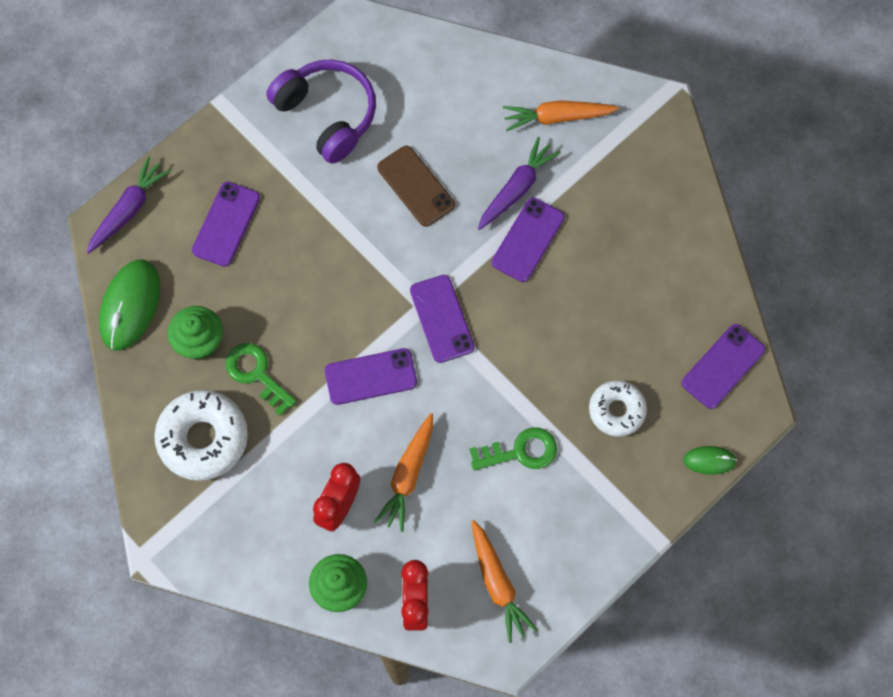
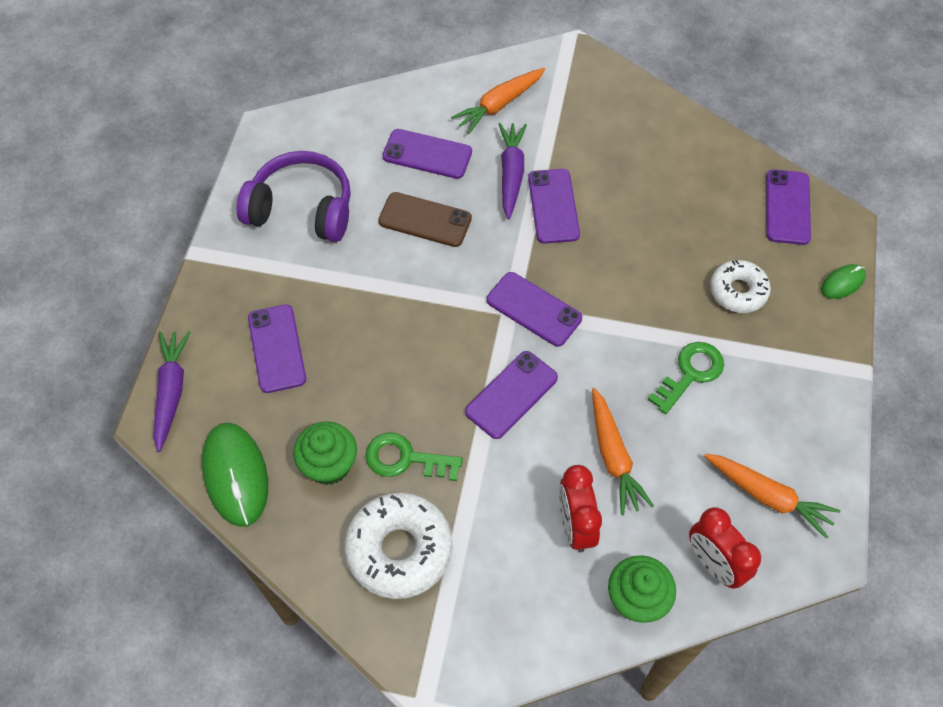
camera: 35 degrees left, 10 degrees down
none -> purple phone [382,129,472,179]

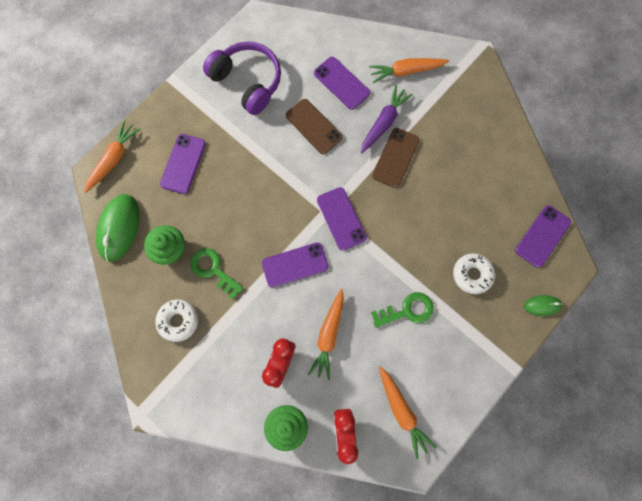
camera: 30 degrees right, 15 degrees up
purple carrot [153,331,191,452] -> orange carrot [84,120,140,193]
white donut [344,493,453,599] -> white donut [155,299,198,342], size x0.63
purple phone [528,169,580,244] -> brown phone [372,128,420,188]

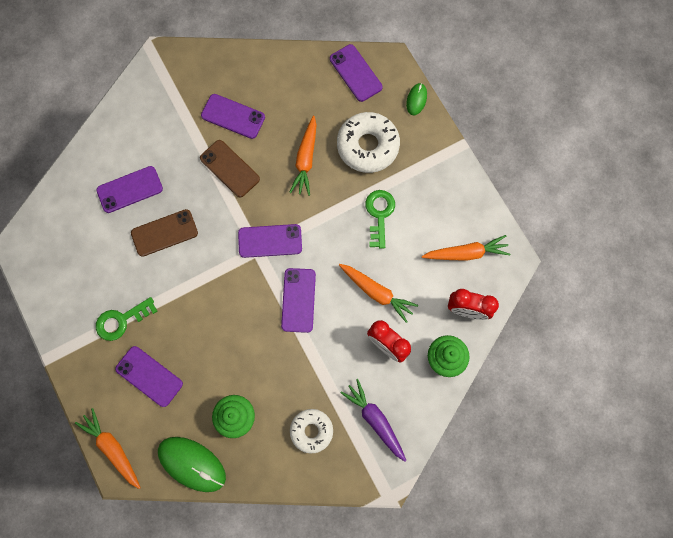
camera: 70 degrees left, 0 degrees up
green key [190,248,243,300] -> green key moved to [96,297,157,341]
purple headphones [203,42,281,115] -> none
purple carrot [361,85,413,153] -> purple carrot moved to [340,379,407,462]
orange carrot [369,58,449,83] -> orange carrot moved to [289,116,316,196]
white donut [453,253,495,294] -> white donut [337,112,400,173], size x1.59
none -> purple phone [201,94,265,139]

